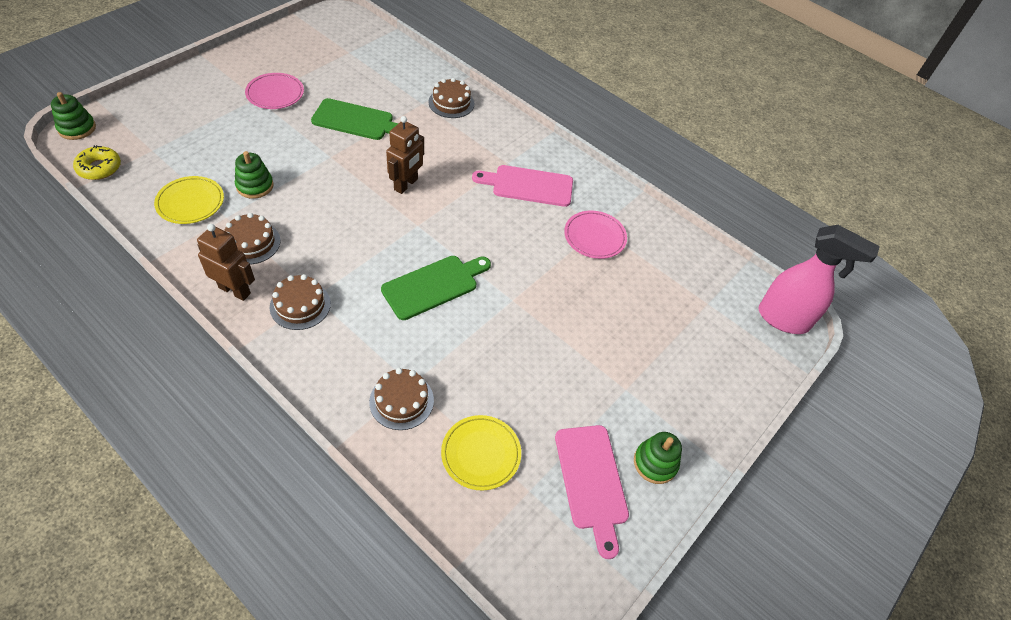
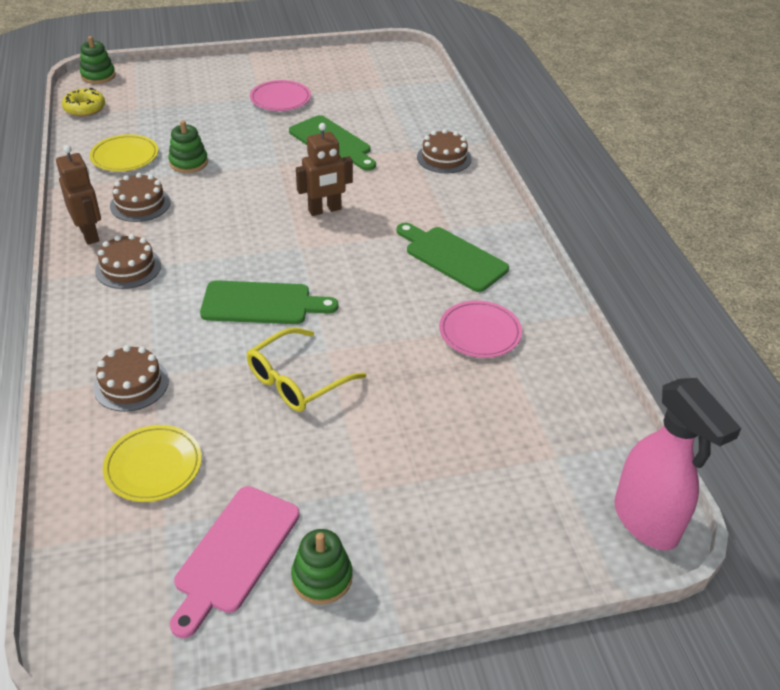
camera: 40 degrees right, 10 degrees down
pink cutting board [472,165,573,207] -> green cutting board [396,223,509,292]
none -> yellow glasses [247,327,366,412]

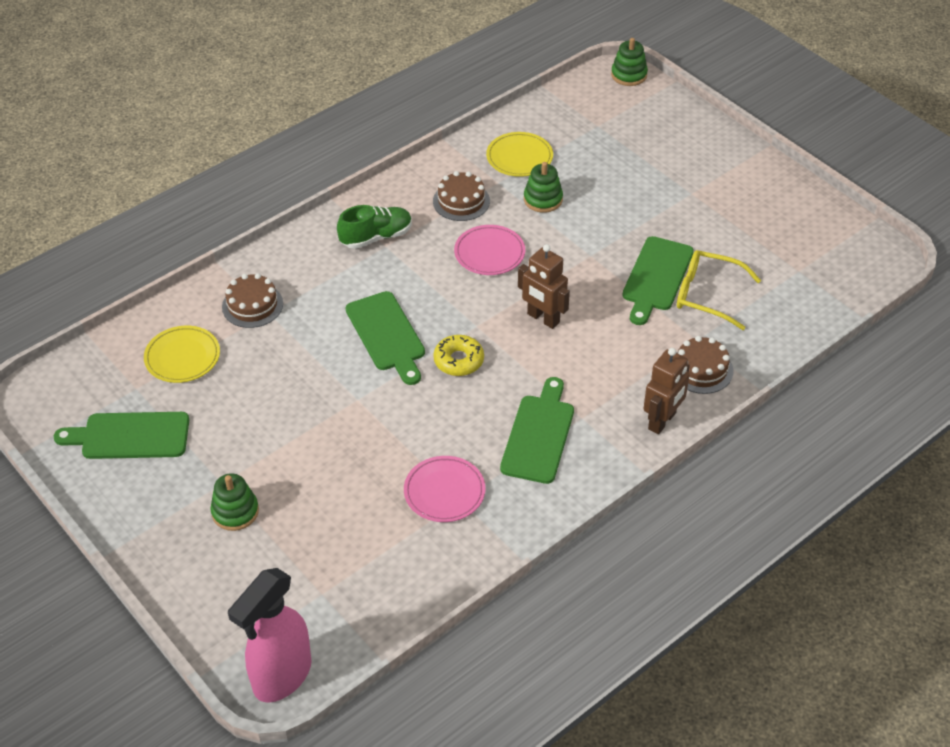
camera: 65 degrees right, 5 degrees up
brown robot [56,145,101,245] -> brown robot moved to [643,348,690,434]
yellow donut [62,88,105,117] -> yellow donut moved to [433,335,484,376]
brown cake [95,234,161,289] -> green shoe [337,205,412,249]
pink cutting board [170,486,300,638] -> green cutting board [54,412,189,459]
yellow glasses [247,327,366,412] -> yellow glasses moved to [677,250,761,330]
pink plate [250,80,311,111] -> pink plate moved to [454,225,525,275]
green stacking toy [291,529,353,604] -> green stacking toy moved to [210,473,259,531]

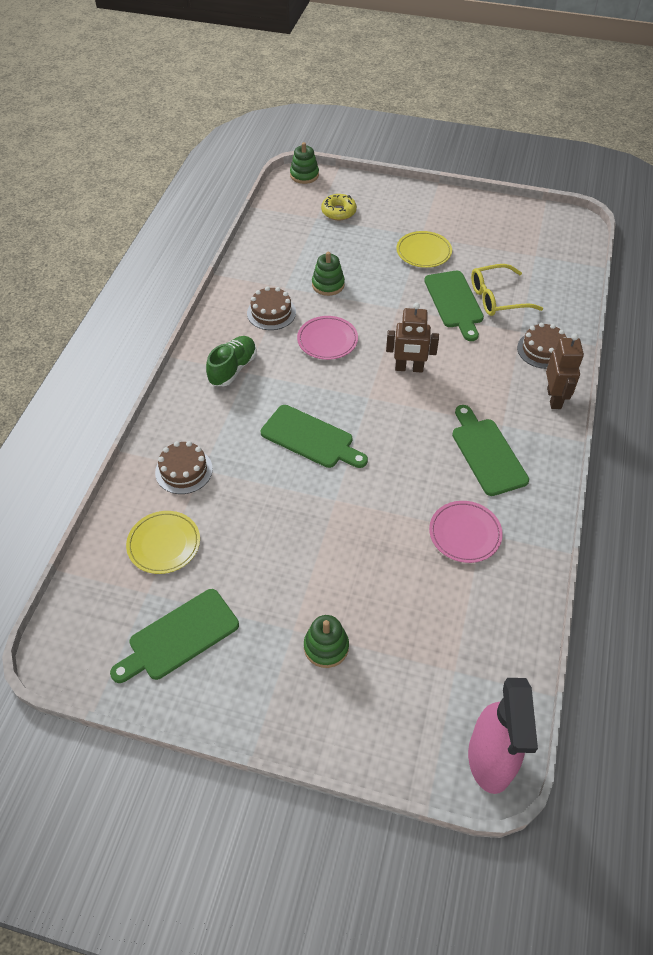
camera: 35 degrees left, 5 degrees up
yellow donut [433,335,484,376] -> yellow donut moved to [321,194,357,220]
yellow plate [486,132,553,177] -> yellow plate moved to [396,231,452,268]

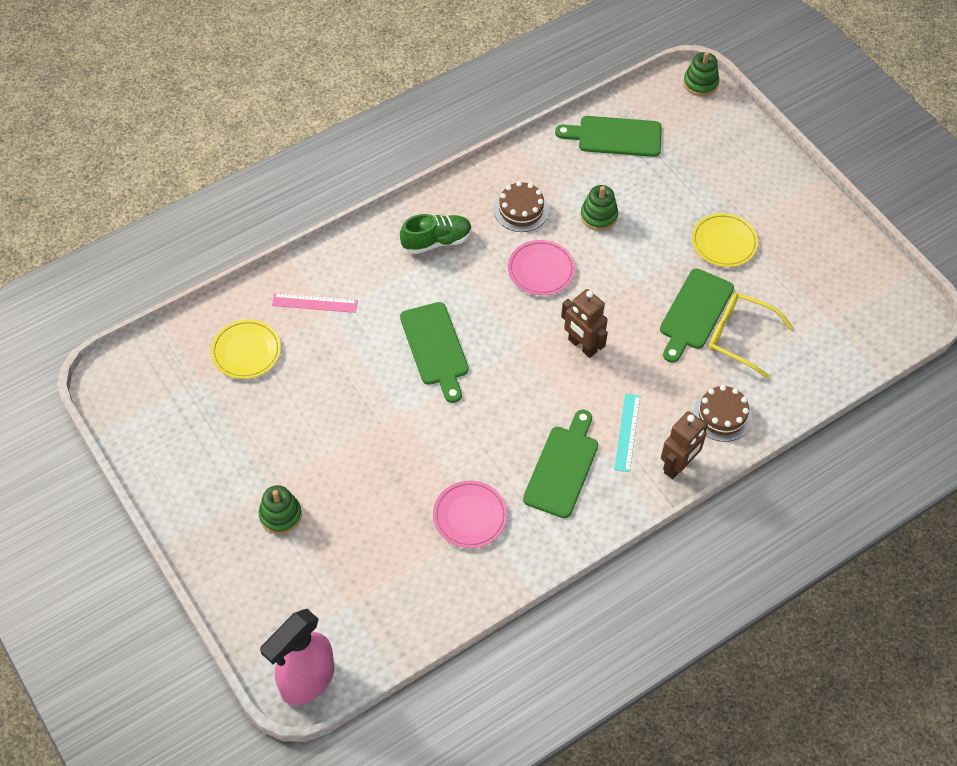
camera: 40 degrees right, 5 degrees up
green cutting board [110,589,239,683] -> green cutting board moved to [555,116,662,157]
brown cake [155,441,213,494] -> pink ruler [272,293,358,313]
yellow donut [321,194,357,220] -> none
none -> turquoise ruler [614,393,640,472]

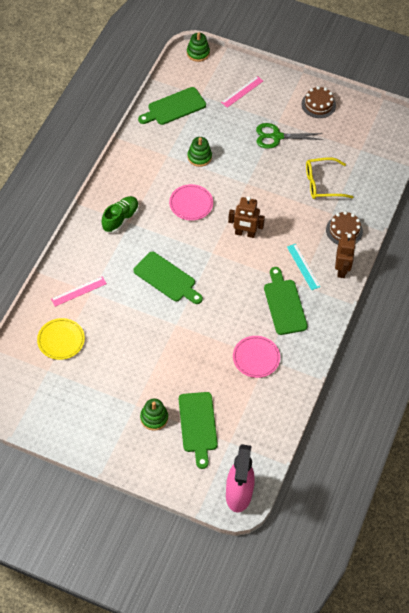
camera: 35 degrees left, 0 degrees up
brown cake [494,181,548,232] -> brown cake moved to [301,86,336,118]
green cutting board [660,269,734,363] -> green cutting board moved to [179,392,218,469]
yellow plate [692,213,758,267] -> green scissors [256,123,323,149]
none -> pink ruler [221,76,263,108]

